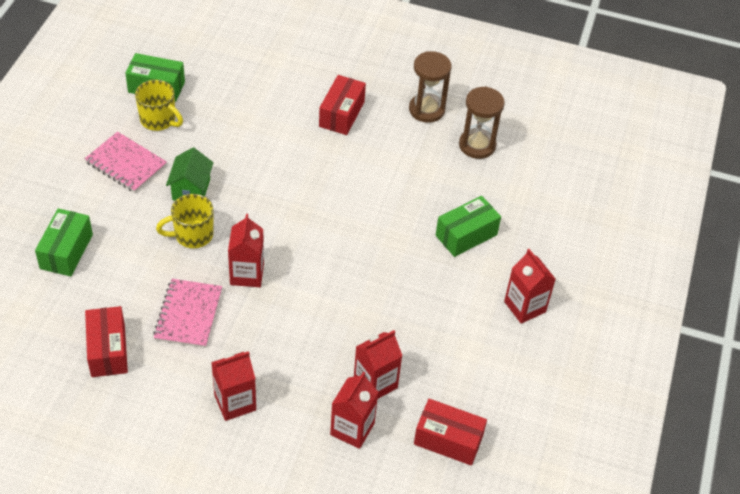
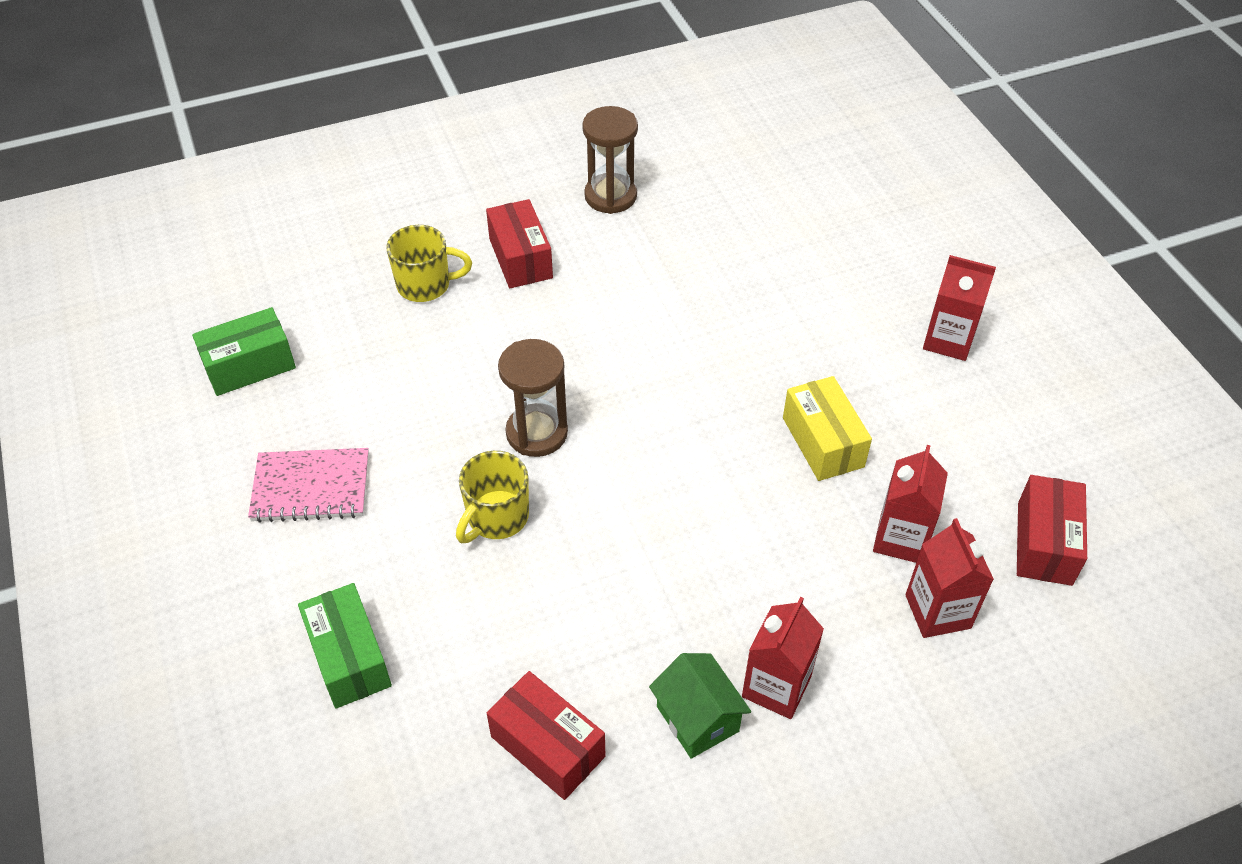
camera: 35 degrees left, 0 degrees up
yellow mug [135,80,183,131] -> yellow mug moved to [386,225,472,302]
pink notebook [153,279,222,348] -> none
green house [166,148,213,201] -> green house moved to [649,653,751,759]
red carton [228,214,264,287] -> none
red box [414,399,487,466] -> red box turned 60 degrees counterclockwise [1017,475,1087,586]
green box [436,196,501,257] -> none
brown hourglass [459,87,505,159] -> brown hourglass moved to [498,339,568,457]
none -> yellow box [783,376,872,481]

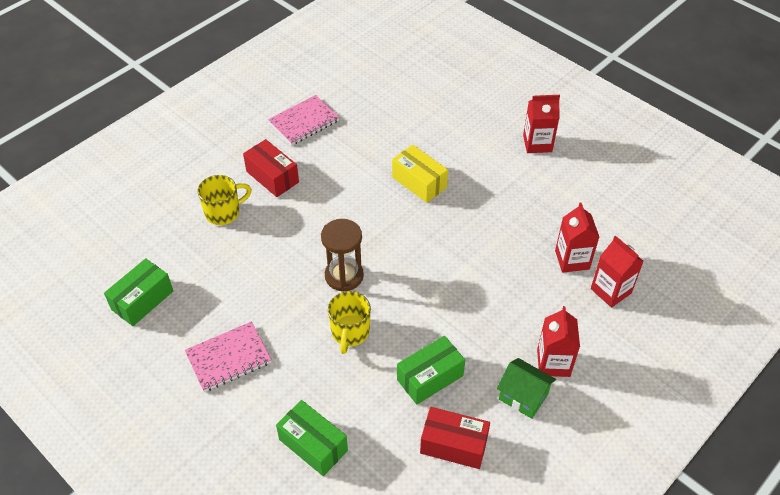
camera: 25 degrees left, 0 degrees up
brown hourglass [582,106,638,214] -> pink notebook [268,95,340,145]
yellow box [783,376,872,481] -> yellow box moved to [392,145,448,203]
red box [1017,475,1087,586] -> none
none -> green box [397,336,465,405]

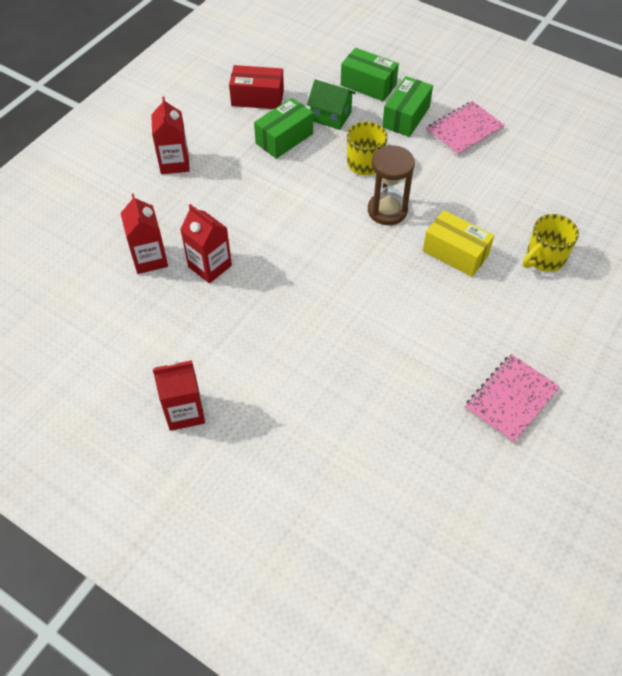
camera: 170 degrees right, 5 degrees up
green box [104,258,173,326] -> green box moved to [382,76,433,137]
red box [243,139,299,197] -> none
yellow box [392,145,448,203] -> yellow box moved to [423,210,494,277]
green house [497,358,556,419] -> green house moved to [307,79,356,130]
red carton [591,236,644,308] -> red carton moved to [180,204,232,283]

